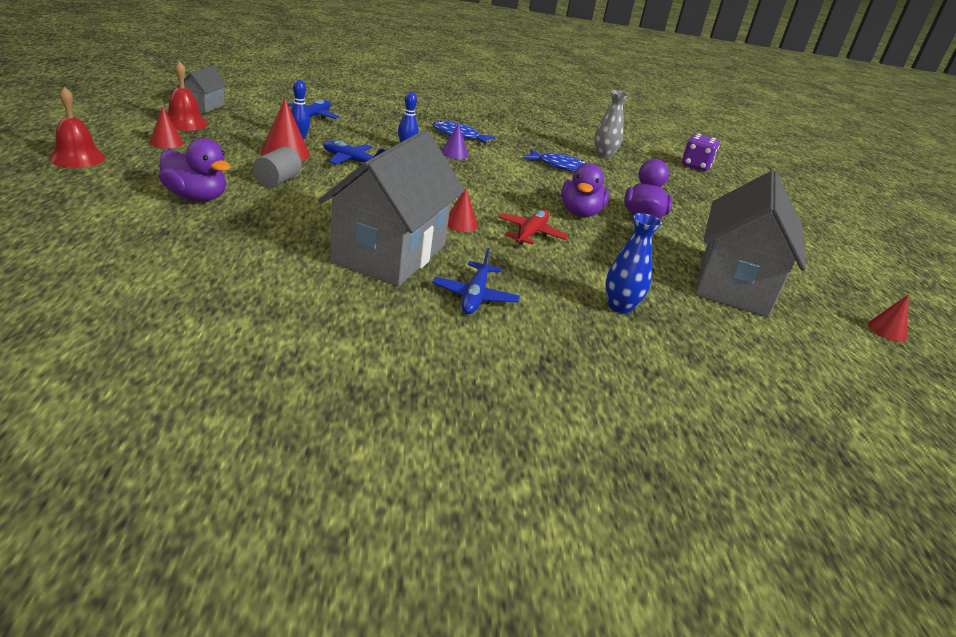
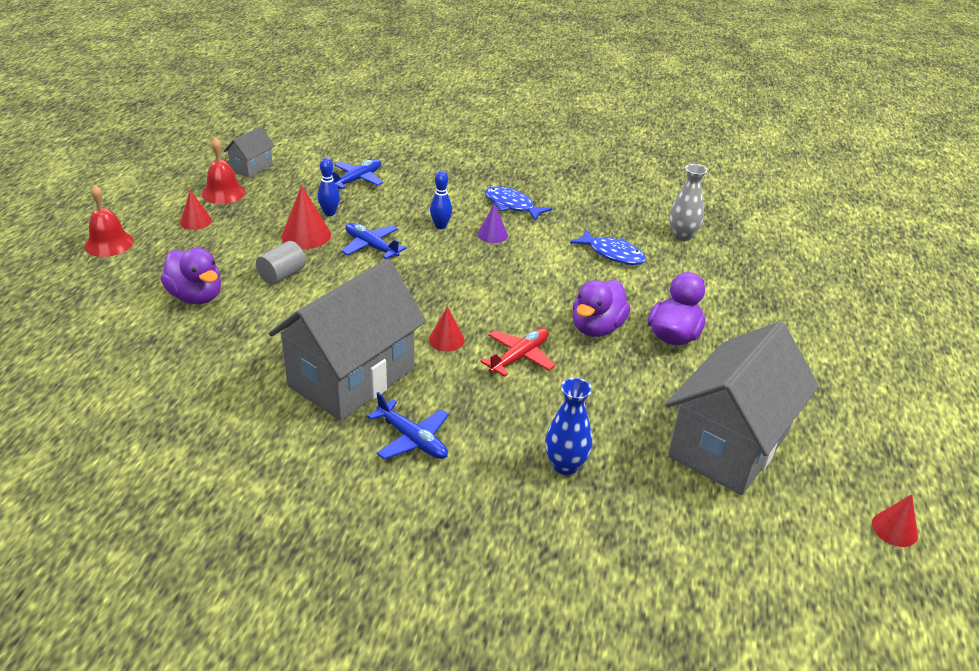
camera: 20 degrees right, 5 degrees up
blue plane [432,248,520,314] -> blue plane turned 75 degrees counterclockwise [367,392,449,460]
purple dice [682,133,720,171] -> none

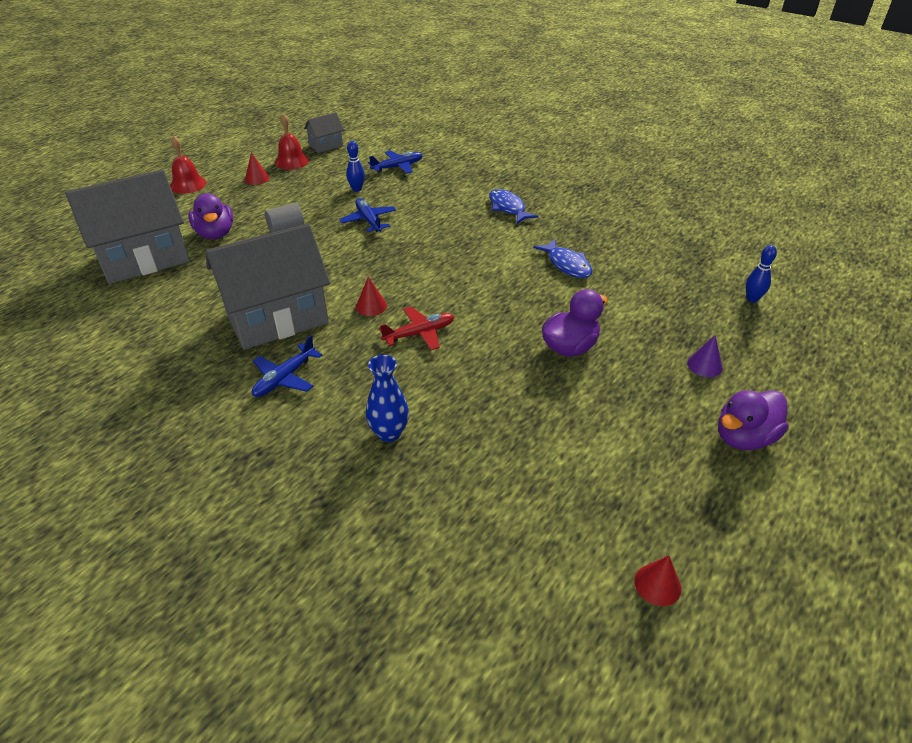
camera: 25 degrees right, 5 degrees up
red cone [281,185,331,249] -> none
blue plane [367,392,449,460] -> blue plane turned 60 degrees clockwise [252,335,323,397]
blue bowling pin [430,171,452,229] -> blue bowling pin moved to [746,245,777,303]
purple cone [477,204,508,243] -> purple cone moved to [687,335,723,377]
purple duck [573,280,631,337] -> purple duck moved to [718,390,789,450]
grey house [665,321,819,495] -> grey house moved to [65,169,190,284]
grey vase [669,164,707,241] -> none

